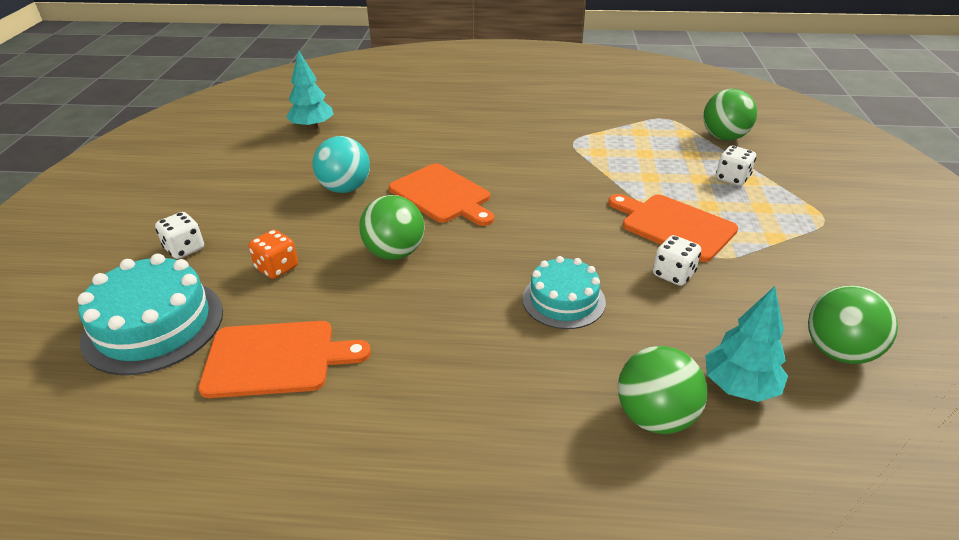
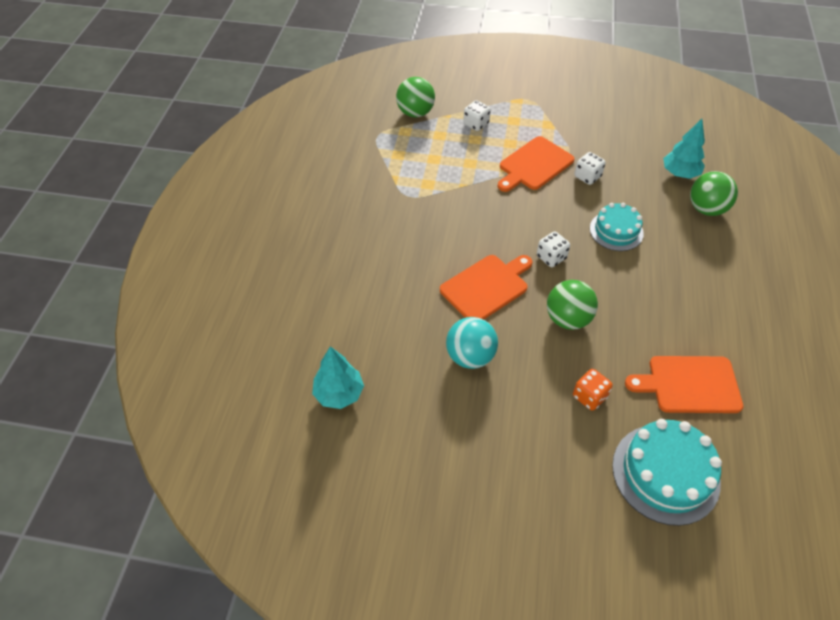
camera: 85 degrees left, 15 degrees up
white dice [155,212,204,259] -> white dice moved to [537,231,570,267]
orange cutting board [198,321,371,398] -> orange cutting board turned 90 degrees counterclockwise [625,356,743,413]
green ball [808,285,898,364] -> none

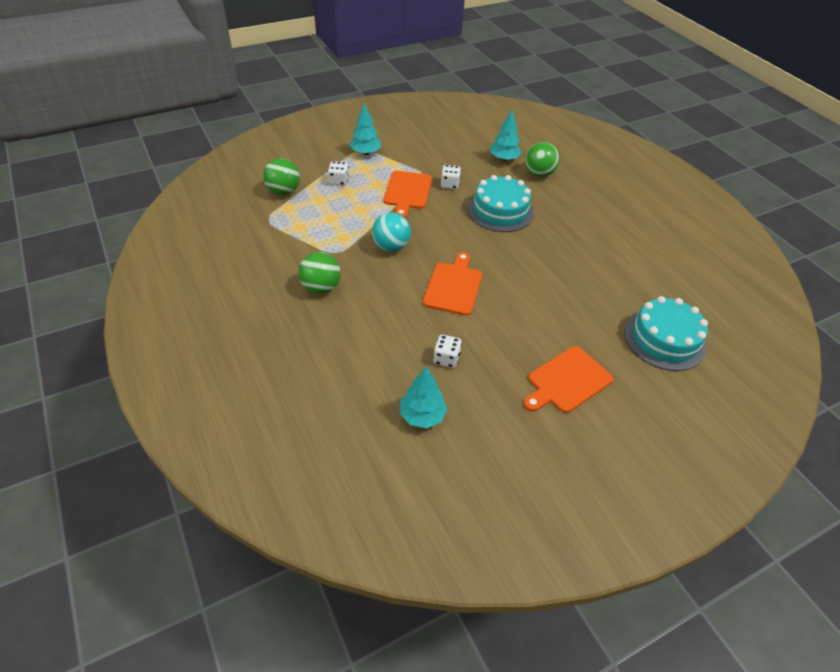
camera: 40 degrees left, 5 degrees down
turquoise ball [446,317,498,369] -> turquoise ball moved to [372,213,411,252]
white dice [537,231,570,267] -> white dice moved to [433,335,462,368]
green ball [547,280,598,330] -> green ball moved to [298,252,341,294]
orange dice [573,369,613,411] -> none
turquoise cake [590,203,644,251] -> turquoise cake [468,175,534,232], size x1.56
orange cutting board [625,356,743,413] -> orange cutting board moved to [523,346,613,413]
none -> turquoise tree [349,103,381,155]

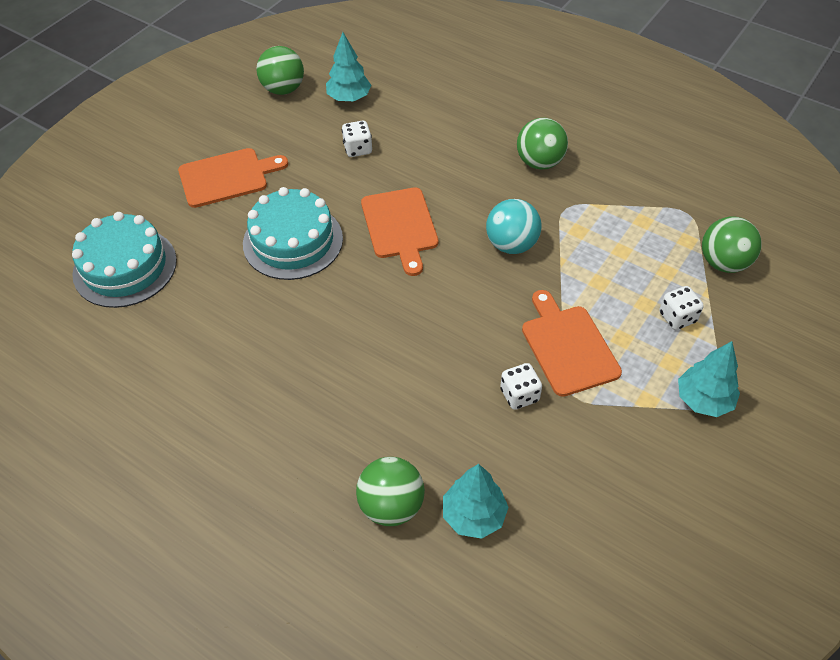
camera: 155 degrees right, 5 degrees up
turquoise cake [468,175,534,232] -> turquoise cake moved to [243,187,343,280]
orange cutting board [523,346,613,413] -> orange cutting board turned 45 degrees clockwise [178,148,288,208]
none -> green ball [256,46,304,95]

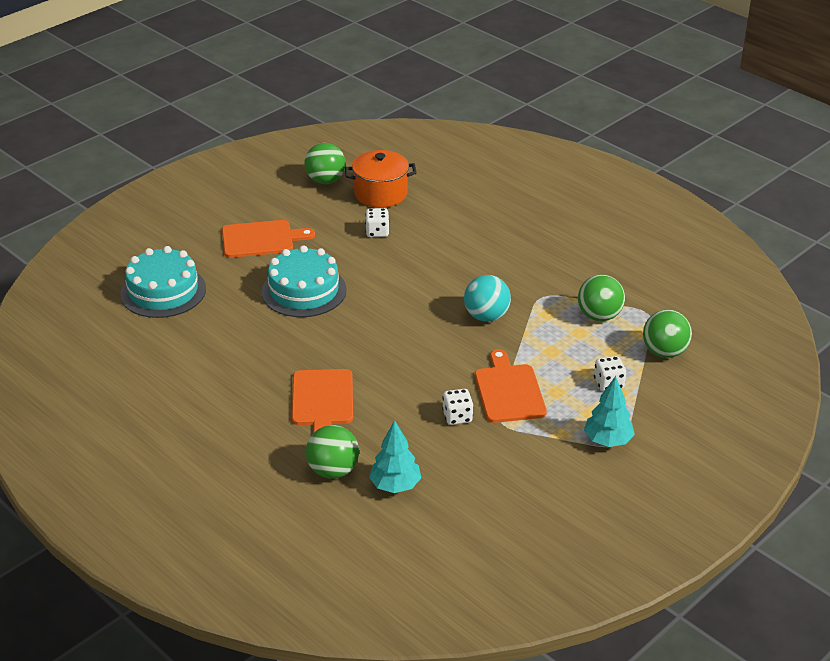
camera: 10 degrees right, 15 degrees down
turquoise tree [326,32,371,102] -> orange pot [345,150,416,208]
orange cutting board [361,187,438,276] -> orange cutting board moved to [292,369,353,433]
green ball [517,118,568,170] -> green ball moved to [578,274,625,321]

